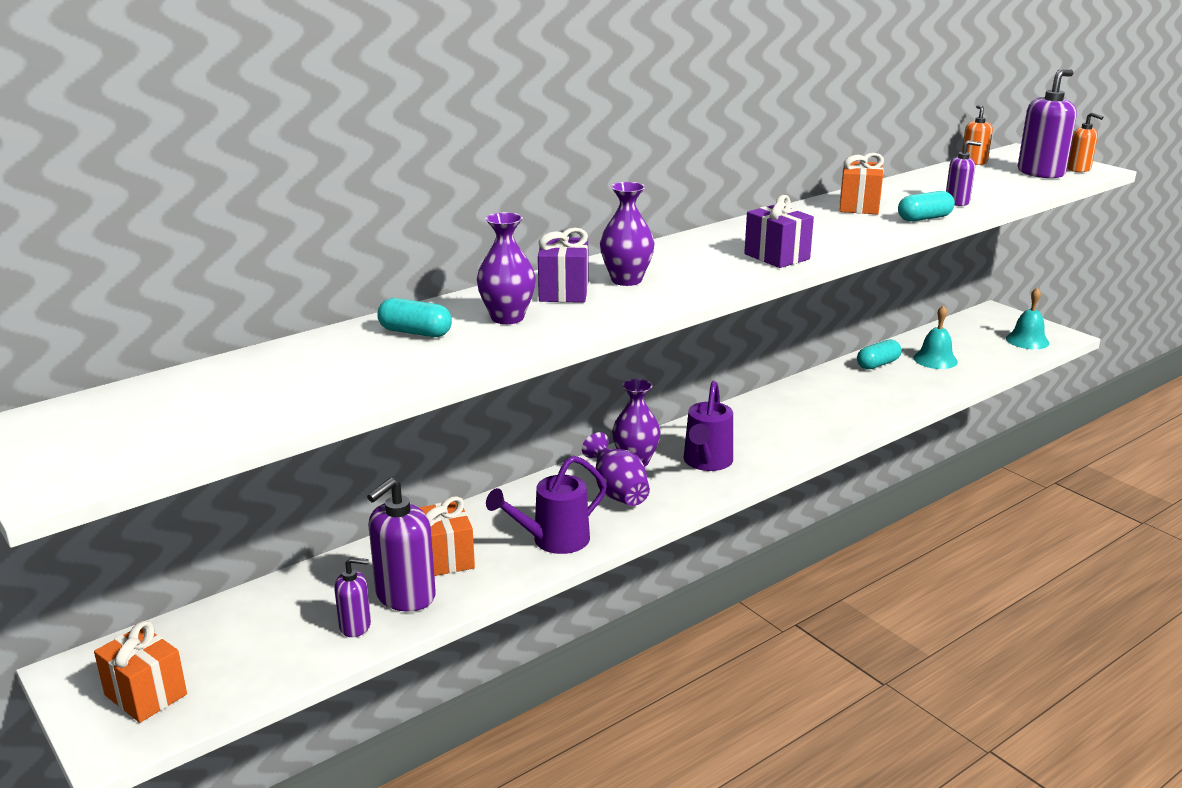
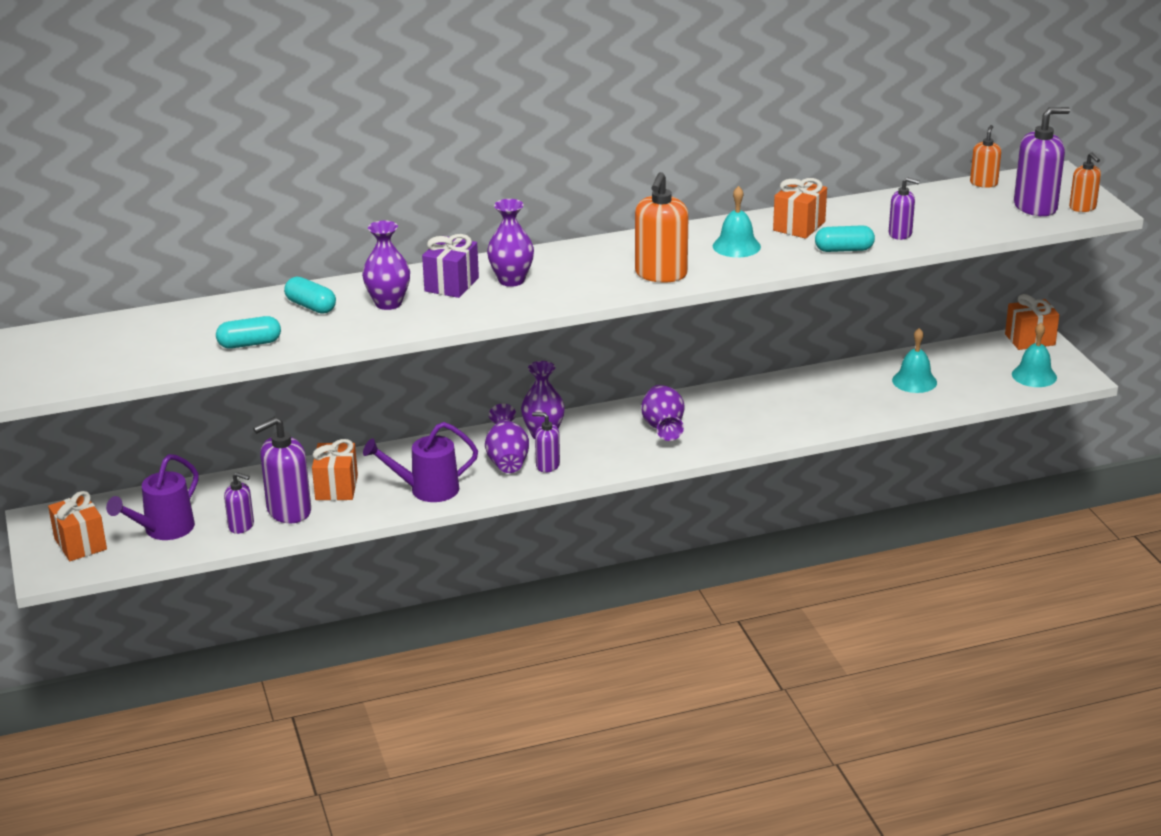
camera: 20 degrees right, 5 degrees up
purple watering can [684,381,733,471] -> purple watering can moved to [106,454,199,540]
purple gift [744,195,814,268] -> orange soap dispenser [635,172,689,283]
turquoise capsule [857,339,902,370] -> turquoise capsule moved to [216,316,281,349]
none -> purple soap dispenser [532,412,560,473]
none -> purple vase [641,385,685,441]
none -> turquoise bell [713,186,761,258]
none -> orange gift [1005,294,1059,350]

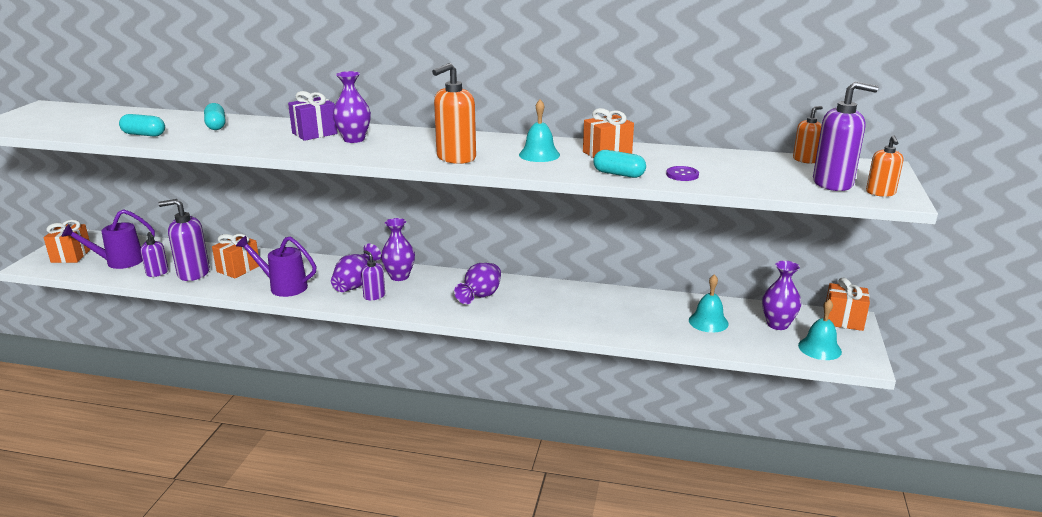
camera: 30 degrees right, 5 degrees down
purple vase [362,220,410,310] -> purple vase moved to [762,260,801,330]
purple soap dispenser [889,177,920,240] -> purple button [666,166,699,181]

